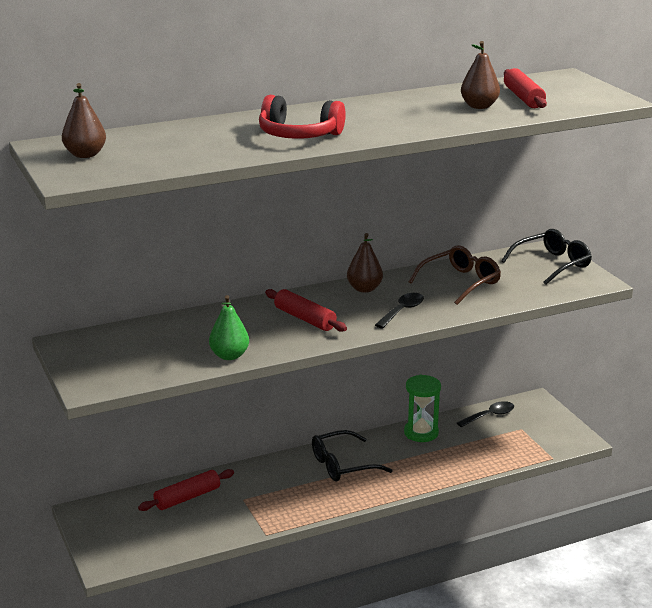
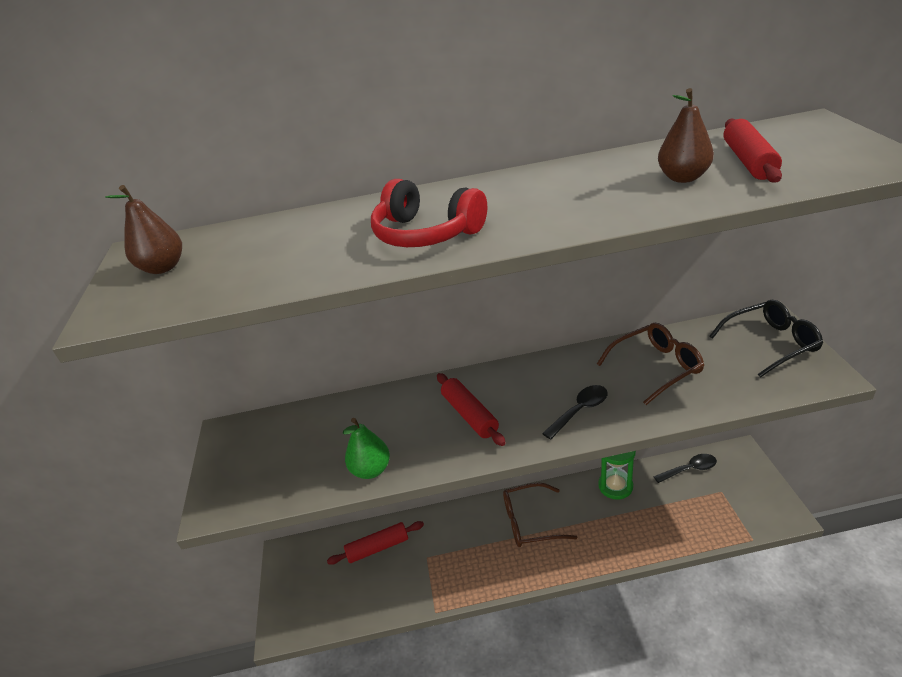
camera: 20 degrees right, 10 degrees up
black glasses [312,430,393,482] -> brown glasses [503,482,577,547]
brown pear [347,233,383,293] -> none

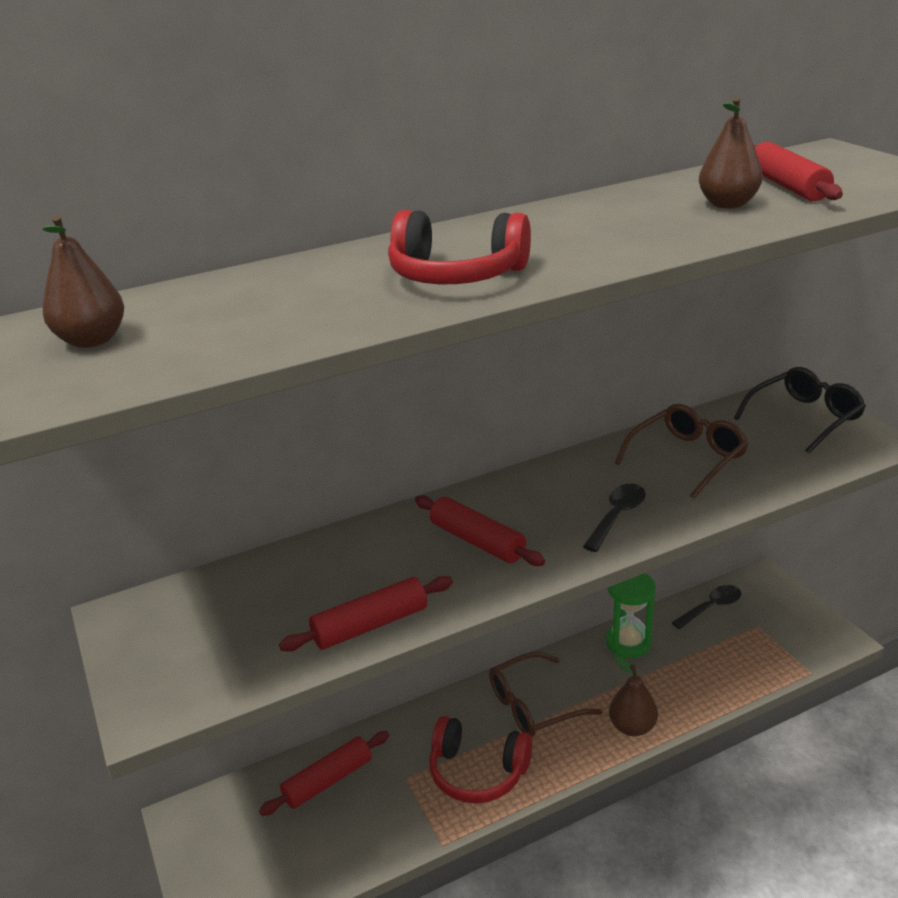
camera: 20 degrees left, 5 degrees down
green pear [343,418,390,479] -> red rolling pin [279,576,453,652]
none -> red headphones [429,716,533,804]
none -> brown pear [609,654,658,736]

